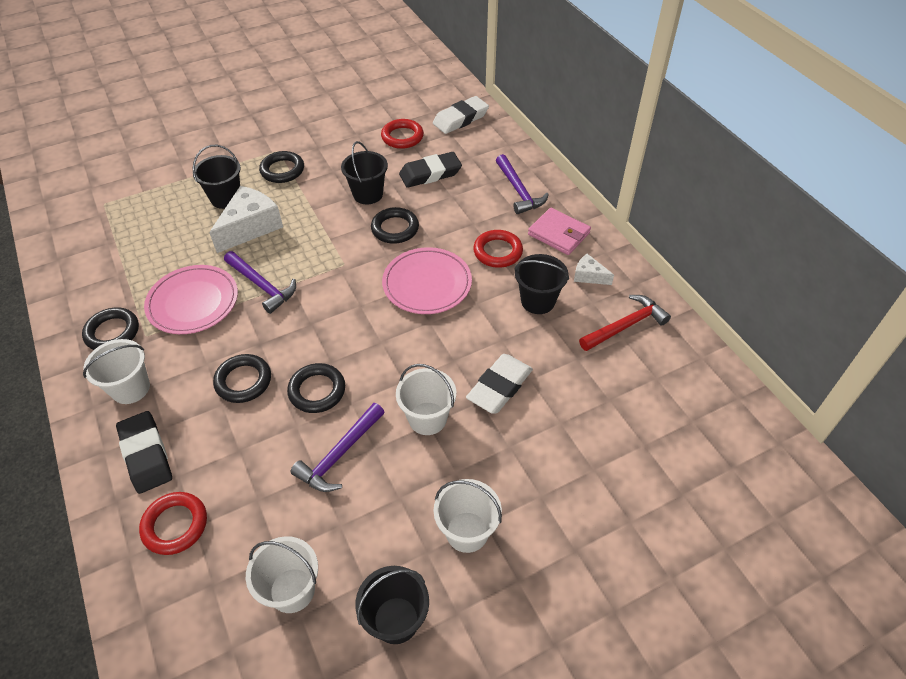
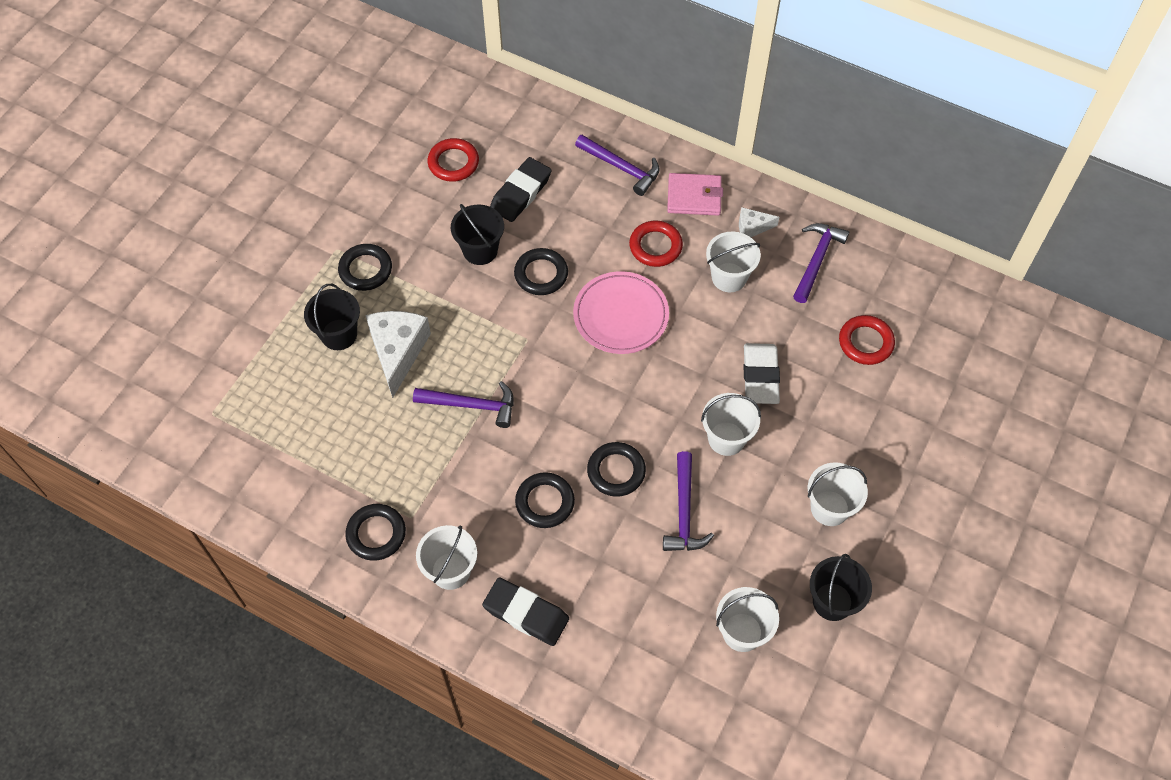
camera: 35 degrees left, 10 degrees up
red ring [139,492,207,555] -> red ring moved to [839,315,895,365]
pink plate [144,265,238,334] -> none
white eraser [433,96,489,134] -> none
black bucket [514,254,569,314] -> white bucket [706,232,761,292]
red hammer [579,295,671,351] -> purple hammer [793,223,849,303]

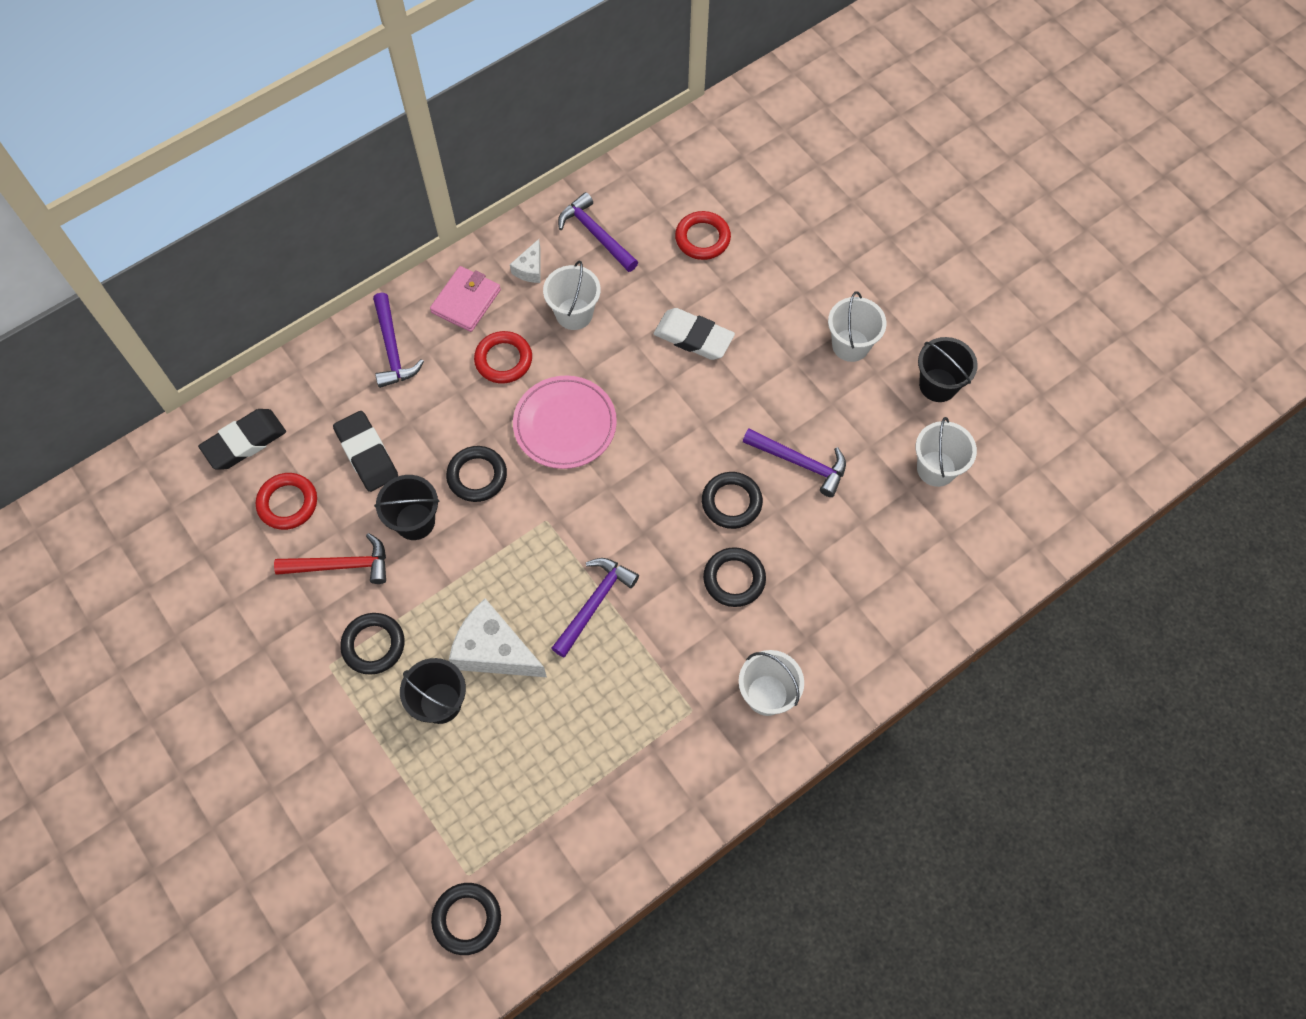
camera: 65 degrees left, 5 degrees up
black ring [345,504,406,561] -> black ring moved to [431,883,501,955]
black eraser [482,577,569,646] -> black eraser moved to [198,409,286,469]
purple hammer [575,135,660,196] -> purple hammer turned 105 degrees clockwise [373,293,424,388]
white bucket [701,393,761,456] -> none
none -> red hammer [274,533,386,584]

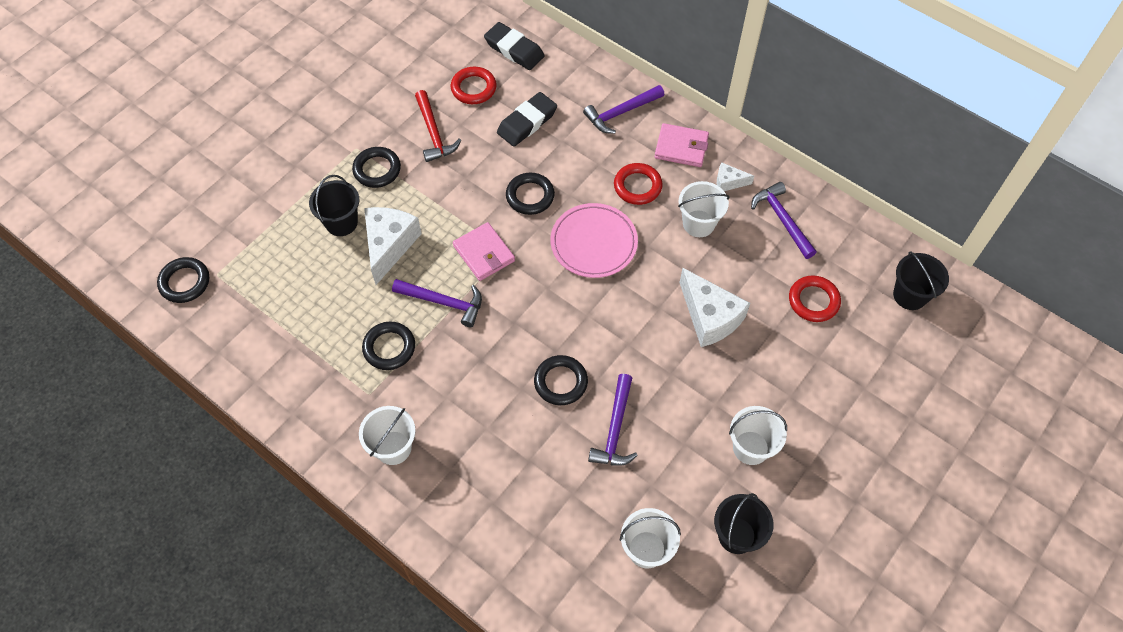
camera: 75 degrees right, 5 degrees down
black bucket [374,475,439,540] -> black bucket moved to [893,251,949,310]
purple hammer [558,192,638,272] -> purple hammer turned 60 degrees counterclockwise [751,182,817,259]
white eraser [654,308,735,360] -> white cheese [679,268,750,347]
black ring [703,547,766,607] -> black ring moved to [362,321,415,370]
none -> pink wallet [453,222,515,281]

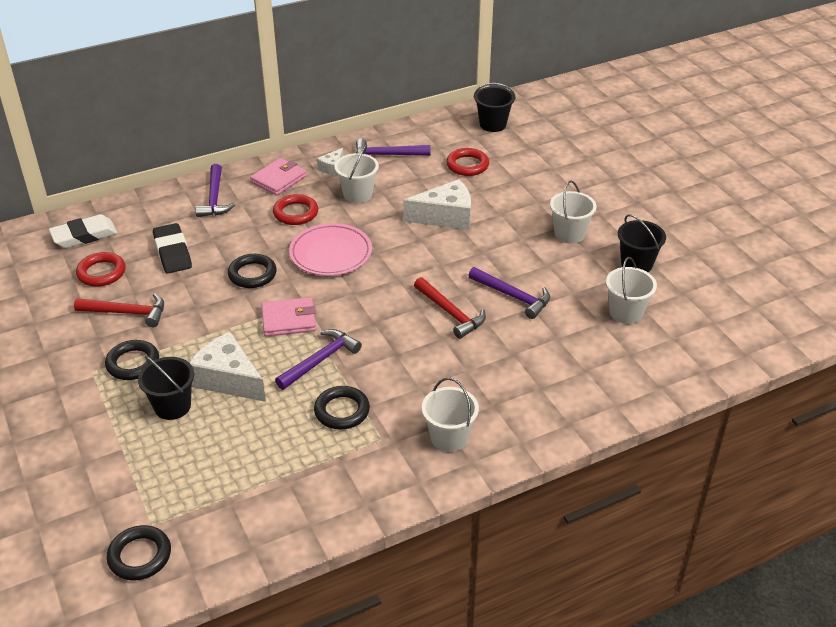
camera: 65 degrees left, 20 degrees down
black eraser [484,22,545,70] -> white eraser [49,214,118,248]
black ring [534,355,588,405] -> red hammer [414,277,486,339]

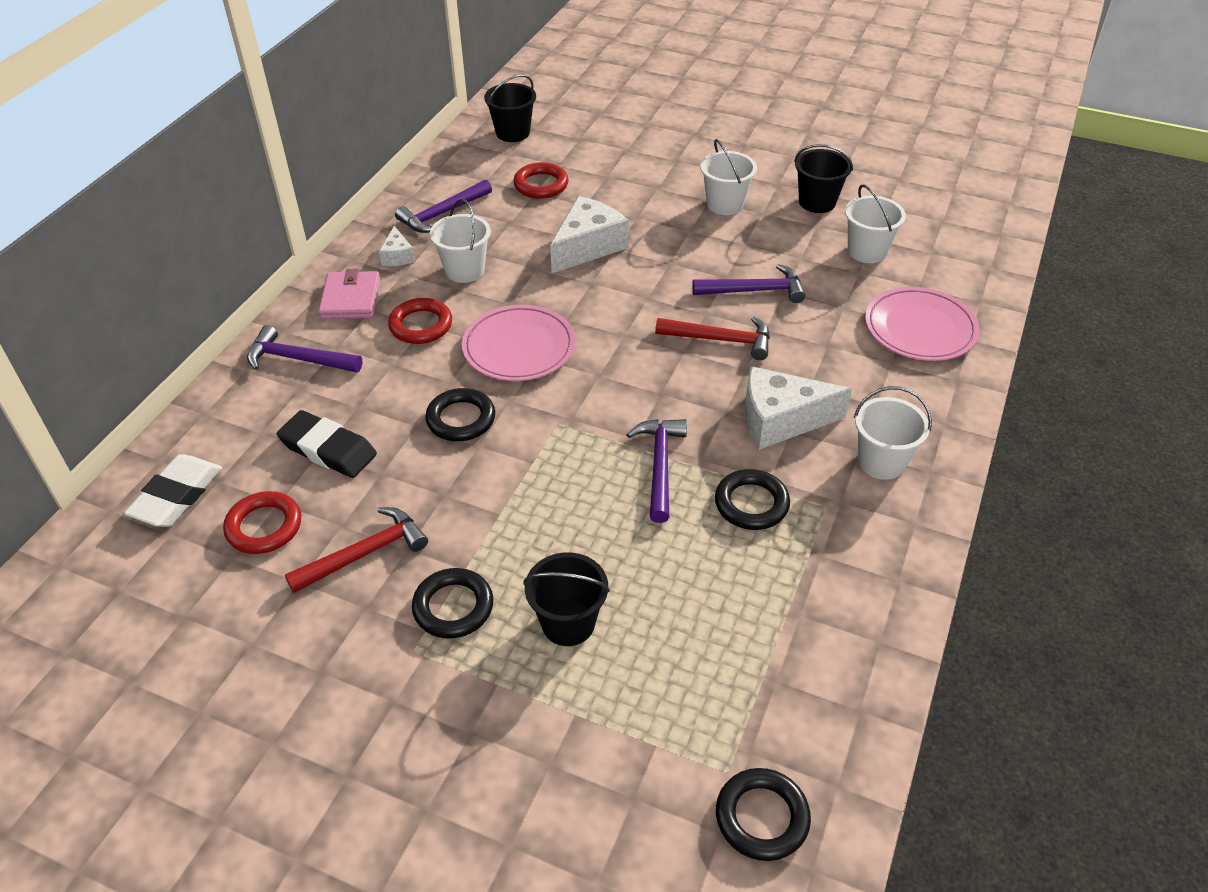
camera: 40 degrees left, 5 degrees up
white cheese [189,332,266,402] -> white cheese moved to [745,366,852,450]
purple hammer [195,164,235,217] -> purple hammer turned 150 degrees clockwise [247,325,362,372]
pink wallet [261,297,316,337] -> none
none -> pink plate [865,287,980,361]

